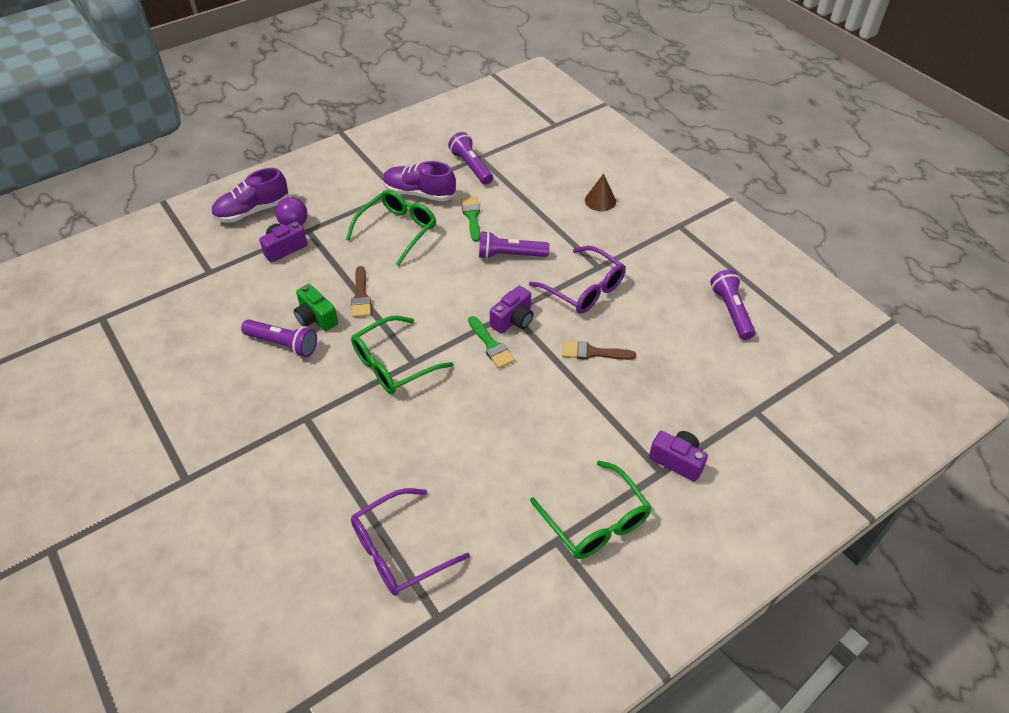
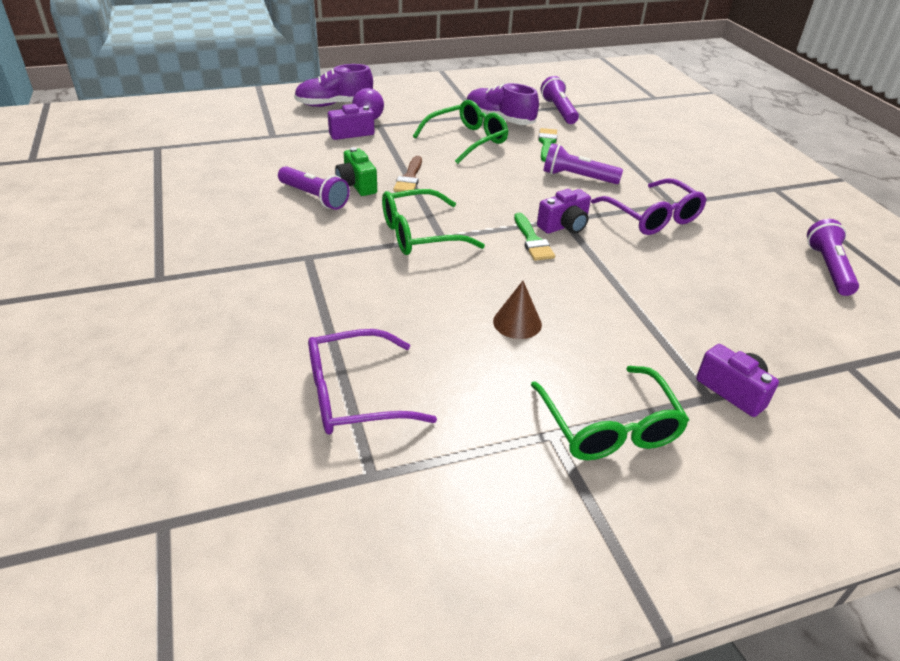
camera: 15 degrees right, 10 degrees down
brown brush [562,341,636,360] -> none
brown cone [585,174,616,211] -> brown cone moved to [493,281,542,339]

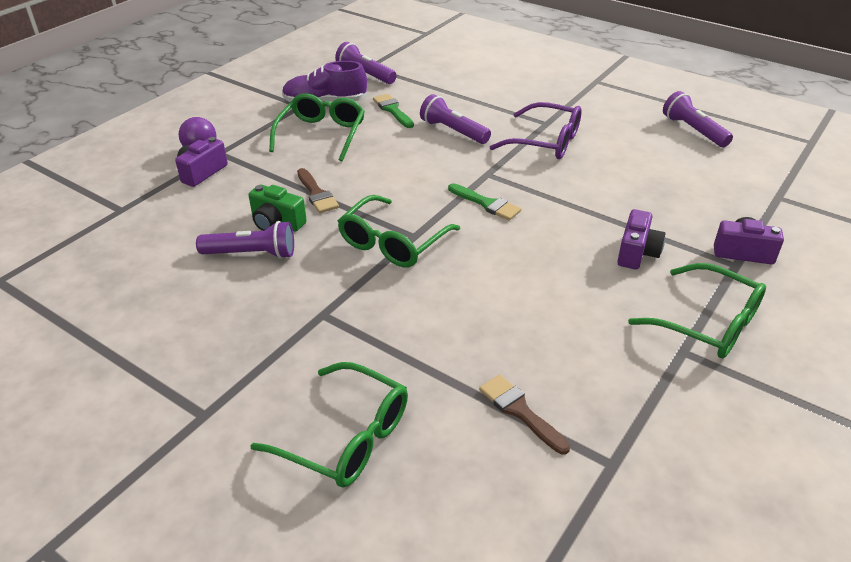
camera: 35 degrees left, 0 degrees up
purple shoe [294,64,373,107] -> none
purple glasses [308,329,437,434] -> brown brush [479,374,570,454]
brown cone [493,281,542,339] -> none
purple camera [537,189,591,234] -> purple camera moved to [617,209,665,270]
purple flashlight [544,143,623,184] -> purple flashlight turned 60 degrees clockwise [420,94,491,144]
none -> green glasses [250,362,408,488]

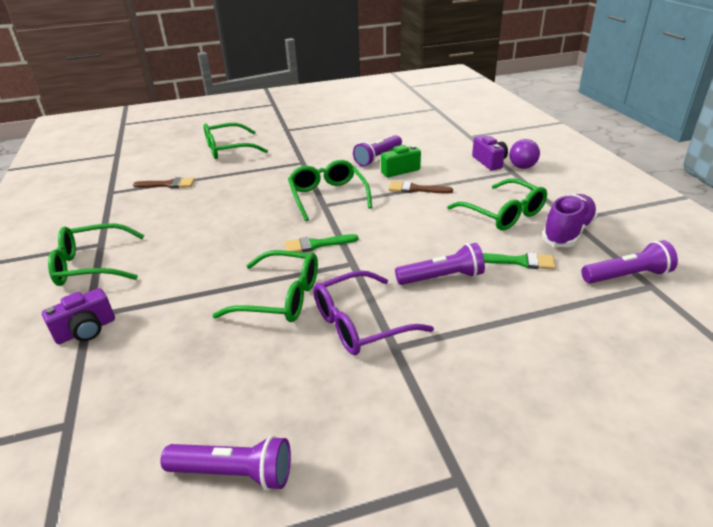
camera: 130 degrees right, 5 degrees down
purple camera [617,209,665,270] -> none
none -> green glasses [212,250,318,322]

